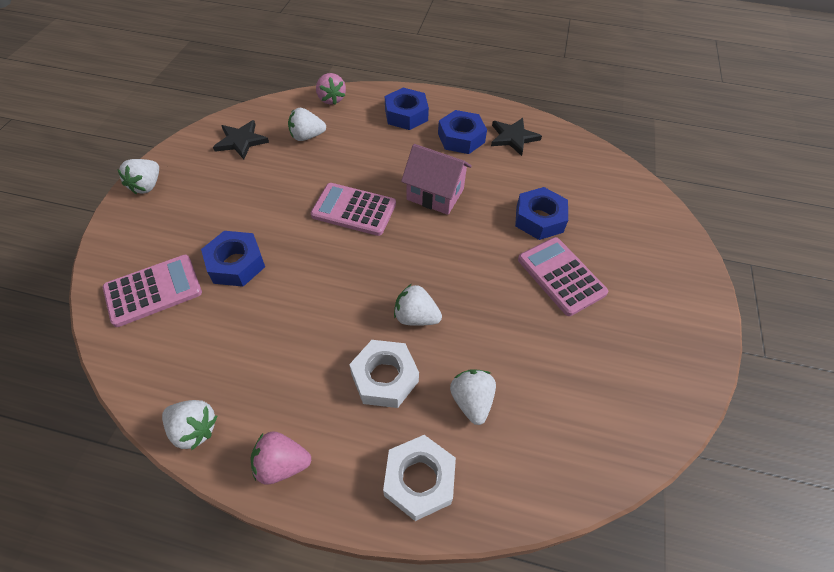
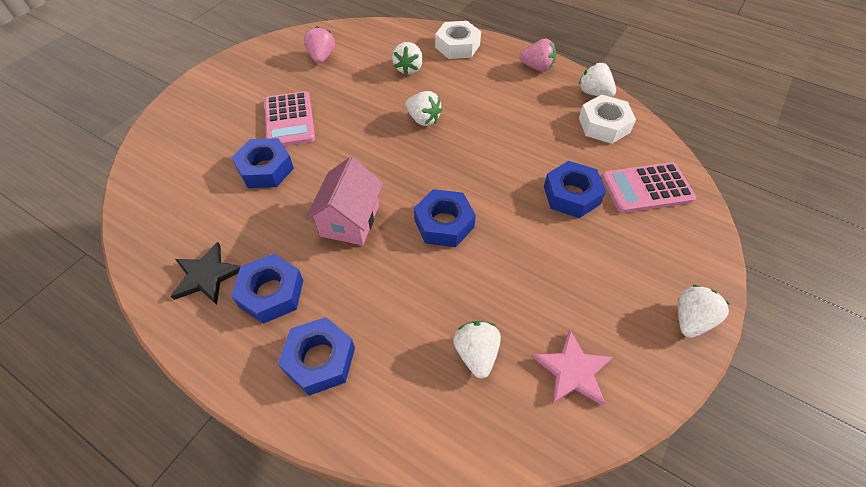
camera: 160 degrees left, 0 degrees up
black star [213,120,269,159] -> pink star [532,330,613,406]
white strawberry [288,108,326,141] -> white strawberry turned 105 degrees counterclockwise [453,321,501,379]
pink calculator [311,183,396,236] -> blue nut [414,189,476,247]
pink strawberry [316,73,346,105] -> pink strawberry moved to [304,26,335,63]
white nut [349,340,419,408] -> white nut moved to [579,95,636,144]
pink house [401,144,472,215] -> pink house turned 60 degrees clockwise [306,157,383,245]

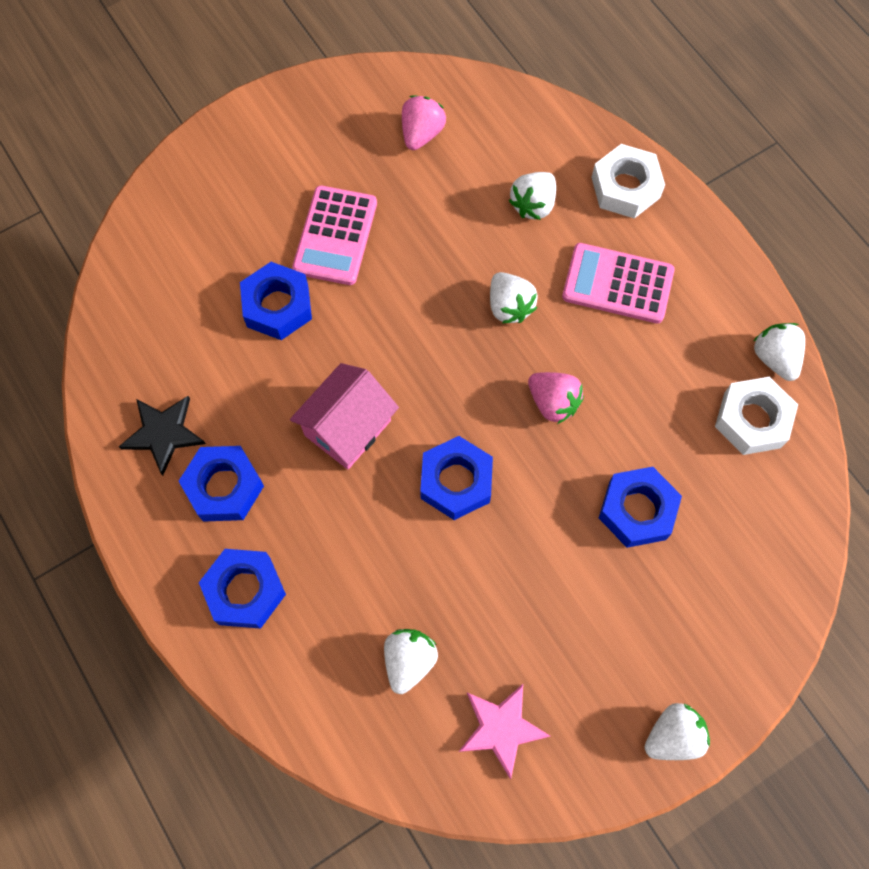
camera: 25 degrees right, 15 degrees up
pink strawberry [519,39,556,72] -> pink strawberry moved to [528,372,584,424]
pink calculator [602,162,696,213] -> pink calculator moved to [562,243,674,324]

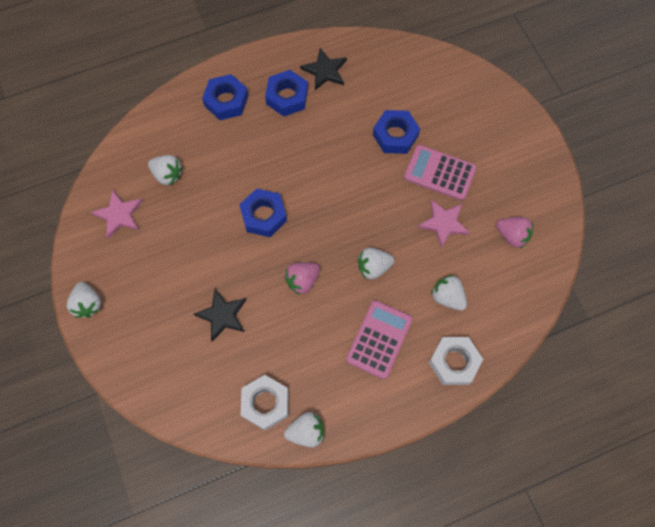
camera: 100 degrees right, 0 degrees up
pink house [290,363,399,469] -> none
blue nut [599,467,682,548] -> black star [194,289,246,342]
none -> pink star [417,199,470,248]

